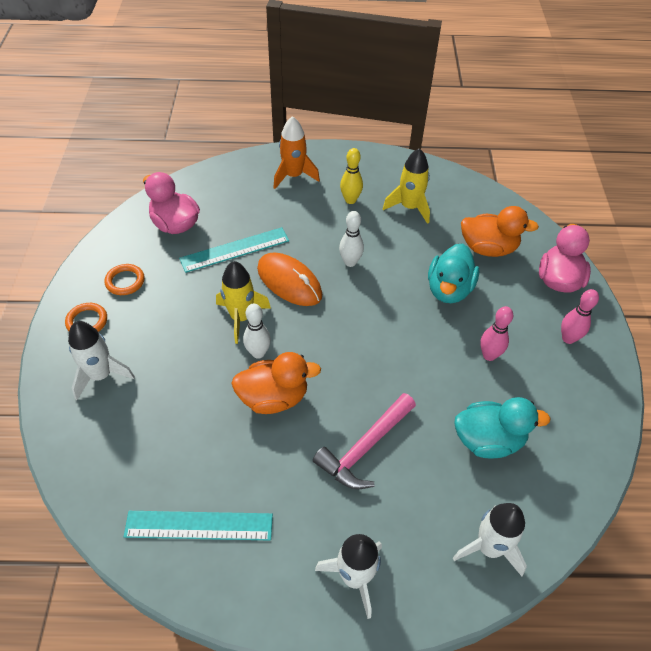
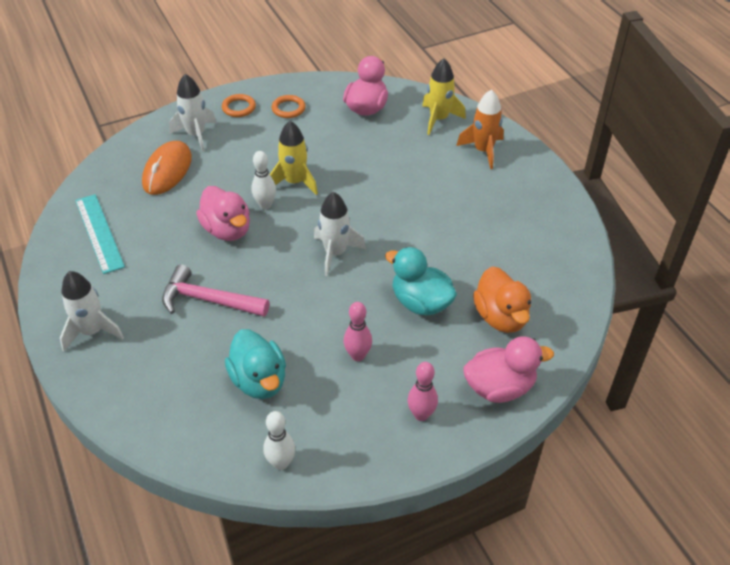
camera: 65 degrees right, 5 degrees down
turquoise ruler [179,227,289,273] -> none
orange duck [231,352,321,414] -> pink duck [196,186,250,241]
orange mouse [257,252,322,306] -> orange mouse moved to [142,141,192,195]
white bowling pin [339,211,364,267] -> white bowling pin moved to [263,411,295,470]
yellow bowling pin [340,148,363,204] -> none
yellow rocket [383,148,430,224] -> yellow rocket moved to [422,58,466,135]
turquoise duck [428,243,479,303] -> turquoise duck turned 45 degrees clockwise [385,247,457,316]
white rocket [453,503,527,576] -> white rocket moved to [314,192,366,276]

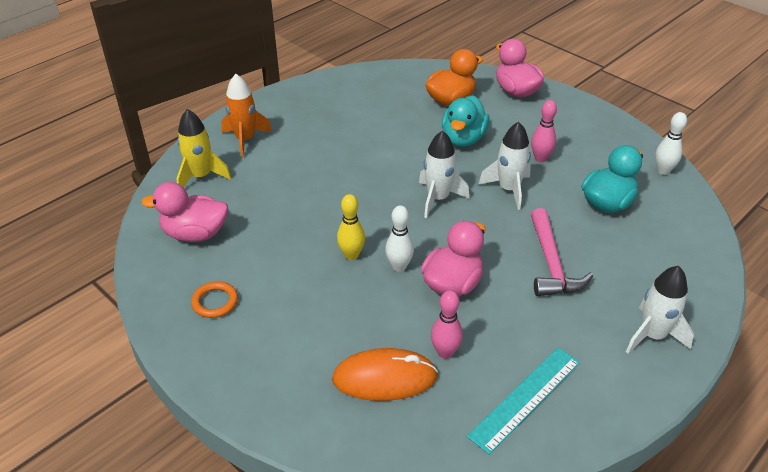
camera: 110 degrees left, 5 degrees down
white rocket [169,74,216,152] -> white rocket moved to [478,122,531,210]
orange ring [222,94,256,117] -> none
yellow rocket [270,121,318,195] -> yellow bowling pin [337,194,365,260]
pink bowling pin [408,362,438,421] -> pink bowling pin moved to [431,290,463,359]

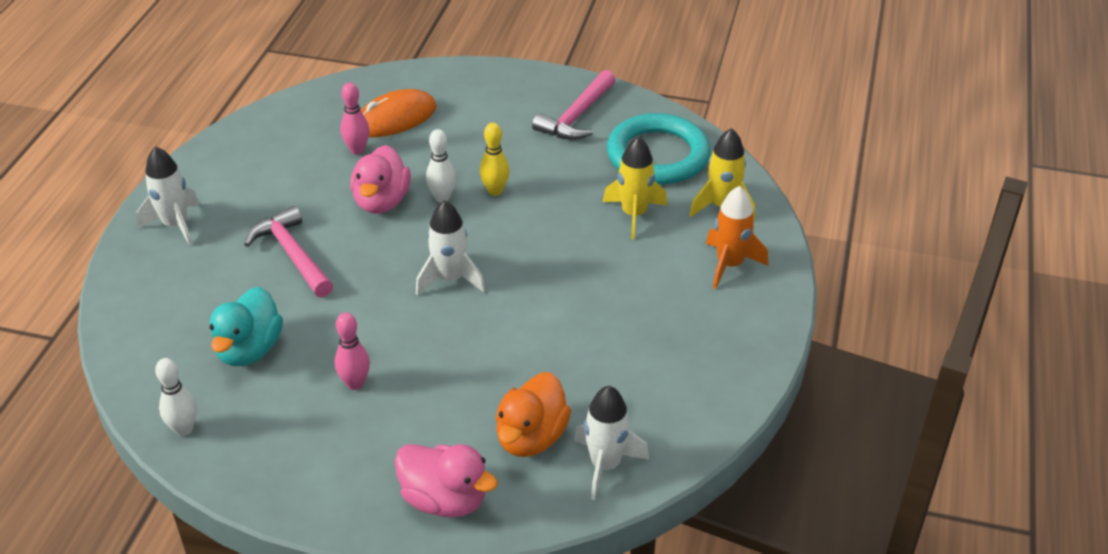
camera: 150 degrees right, 0 degrees up
pink duck [141,182,228,242] -> turquoise ring [607,113,711,184]
orange ring [191,281,238,318] -> pink hammer [532,70,615,140]
turquoise duck [442,95,490,147] -> none
turquoise ruler [467,348,580,455] -> none
white rocket [478,122,531,210] -> white rocket moved to [574,386,649,500]
none -> yellow rocket [603,136,667,239]

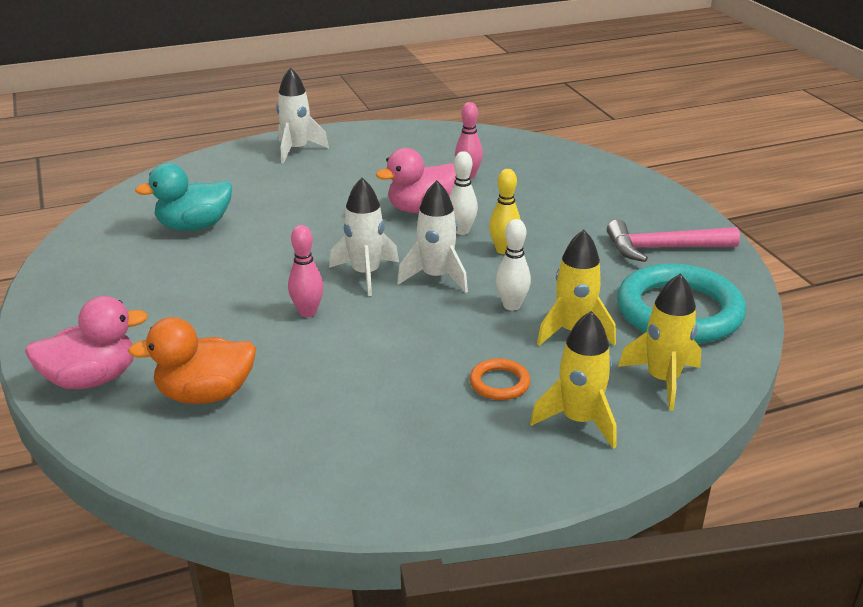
camera: 55 degrees right, 10 degrees down
white bowling pin [155,358,197,436] -> white bowling pin moved to [496,219,531,311]
pink hammer [244,206,333,297] -> none
pink bowling pin [335,313,370,390] -> pink bowling pin moved to [288,225,324,317]
orange mouse [361,89,437,137] -> none
pink duck [395,444,498,518] -> pink duck turned 105 degrees counterclockwise [25,296,148,389]
white rocket [574,386,649,500] -> white rocket moved to [397,180,468,293]
orange rocket [706,186,768,289] -> yellow rocket [530,311,617,449]
none -> orange ring [470,359,530,400]

